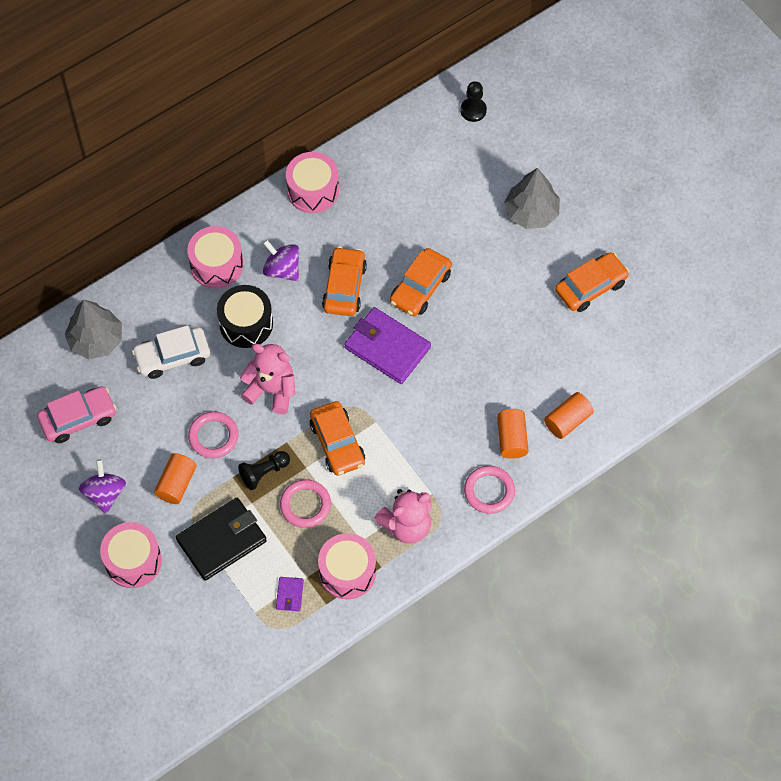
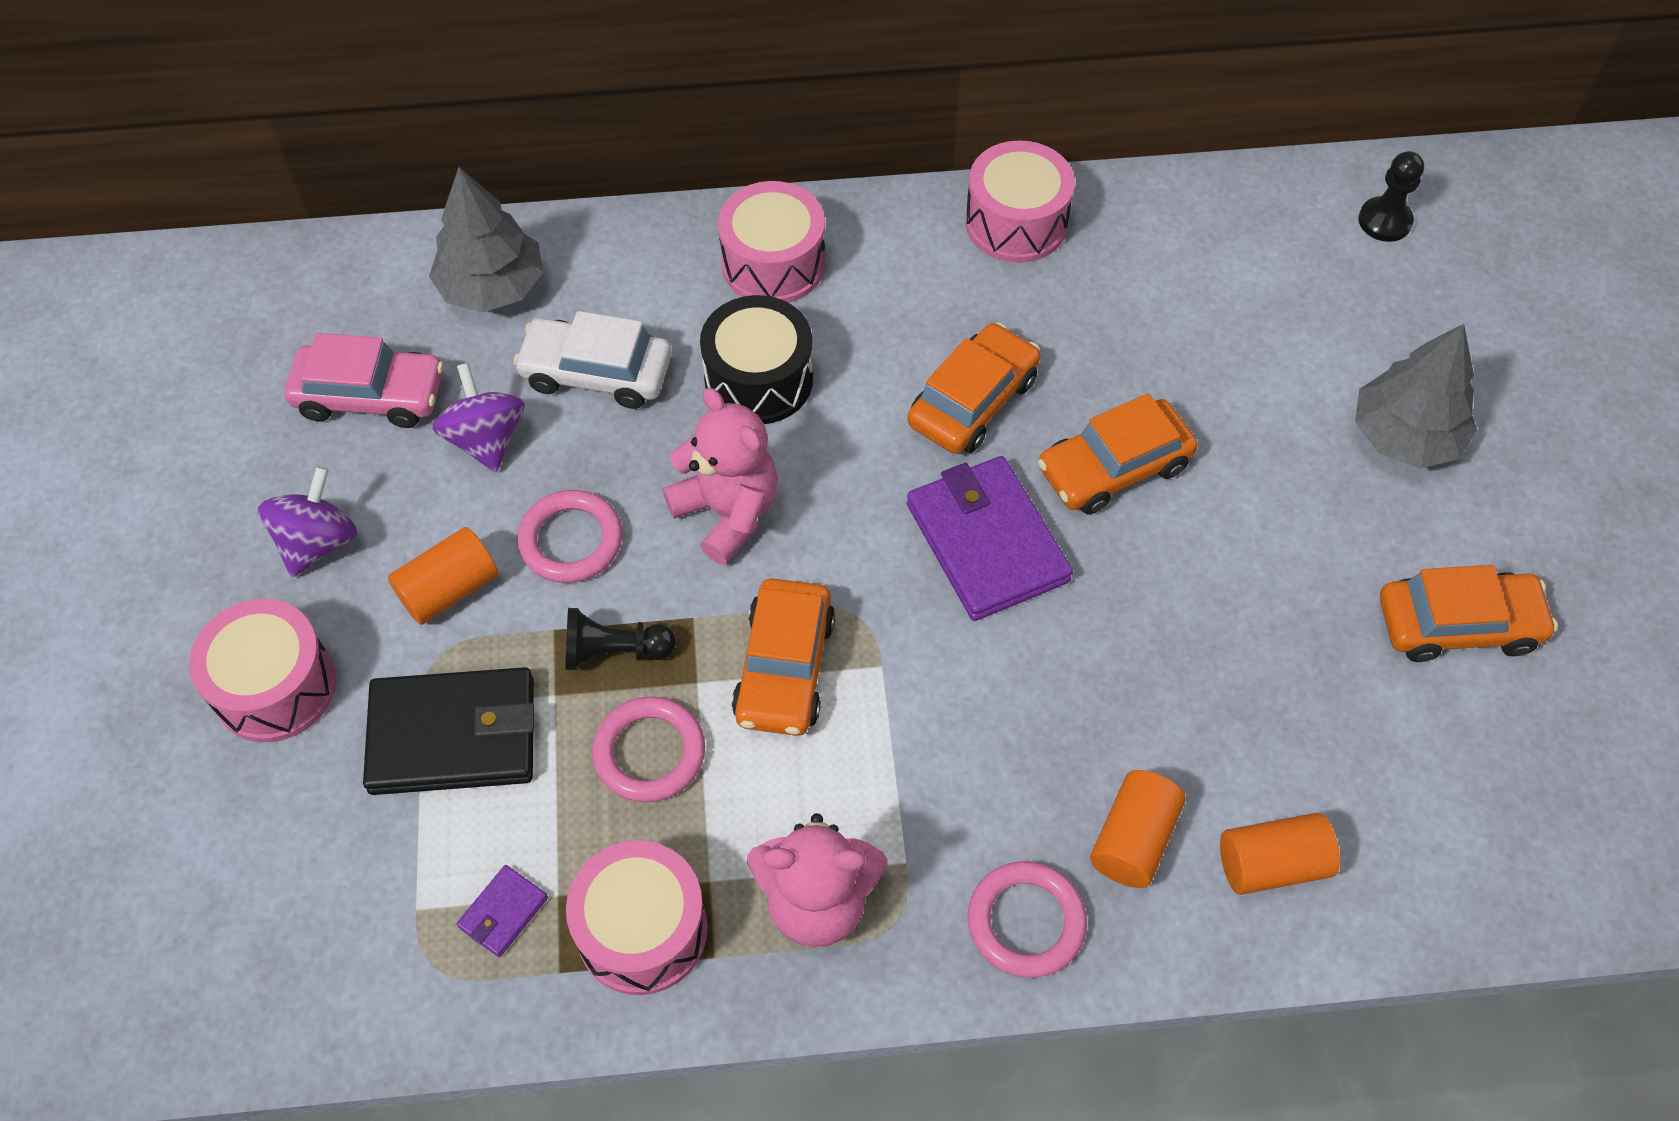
camera: 30 degrees right, 5 degrees down
purple spinning top [263,240,299,281] -> purple spinning top moved to [433,363,525,472]

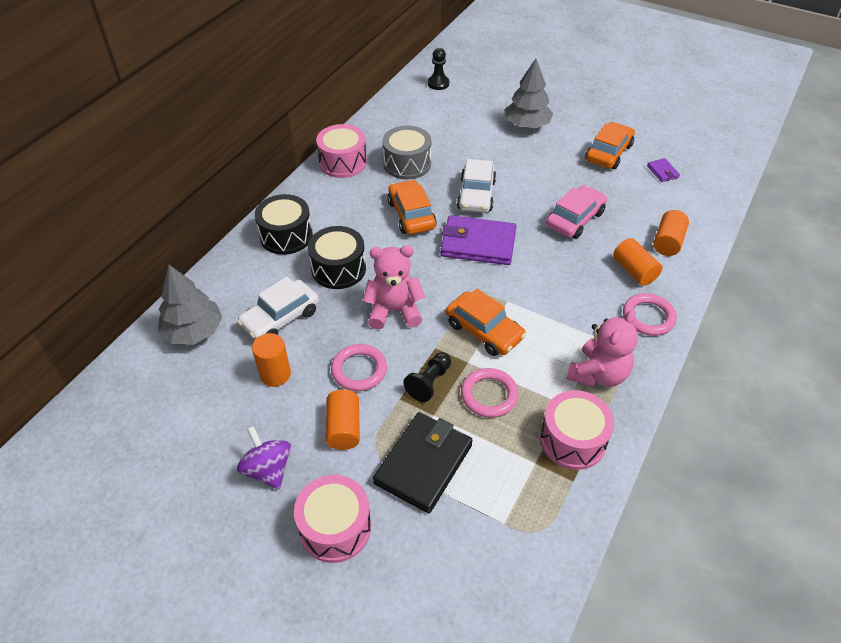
camera: 55 degrees left, 10 degrees down
pink car [284,333,444,428] -> pink car moved to [546,185,607,239]
purple spinning top [433,363,525,472] -> orange cylinder [252,333,291,387]
purple wallet [457,865,548,957] -> purple wallet moved to [647,158,680,182]
pink drum [718,181,825,303] -> black drum [255,194,313,255]
orange car [1038,393,1198,515] -> white car [457,159,496,213]
none -> grey drum [383,126,431,179]

